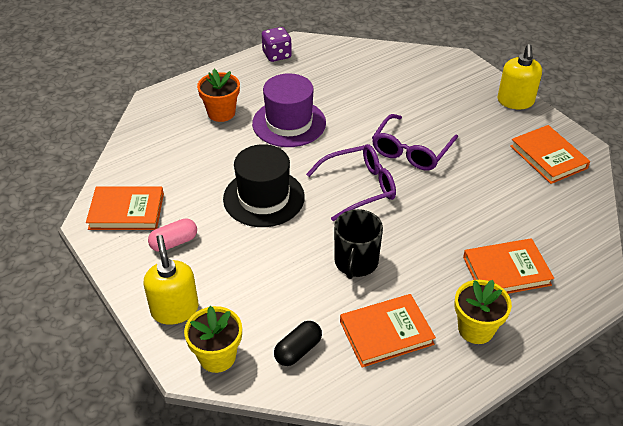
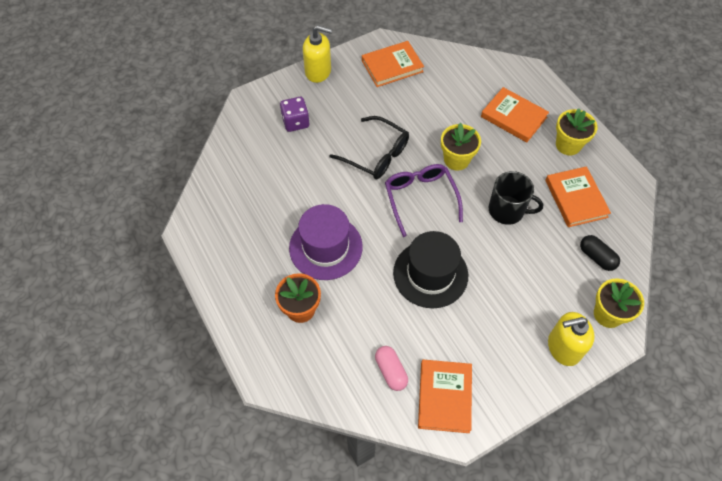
camera: 85 degrees left, 15 degrees up
pink capsule [148,218,197,252] -> pink capsule moved to [375,346,408,391]
purple dice [262,27,292,62] -> purple dice moved to [280,97,310,132]
purple glasses [372,114,458,170] -> black glasses [329,116,409,179]
orange book [463,238,554,294] -> orange book turned 45 degrees counterclockwise [481,87,549,142]
none -> yellow flower pot [441,123,481,171]

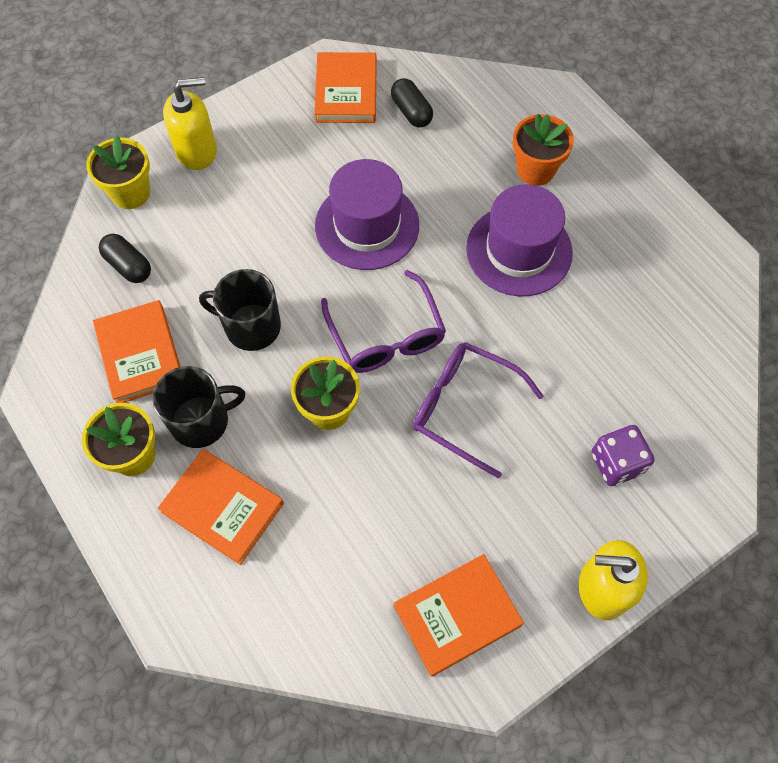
camera: 175 degrees right, 5 degrees up
black glasses [329,116,409,179] -> purple glasses [413,342,544,478]
pink capsule [375,346,408,391] -> black capsule [391,78,433,127]
black hat [393,231,468,308] -> purple hat [315,159,419,270]
none -> black mug [152,366,245,448]

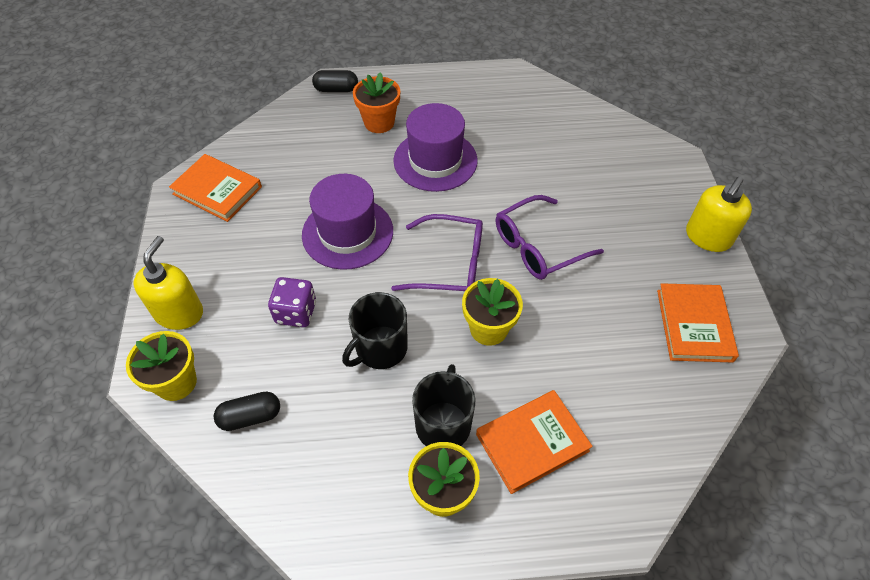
camera: 60 degrees left, 10 degrees down
orange book [93,300,180,403] -> none
black capsule [391,78,433,127] -> black capsule moved to [312,70,358,92]
purple dice [591,425,655,486] -> purple dice moved to [268,277,316,327]

